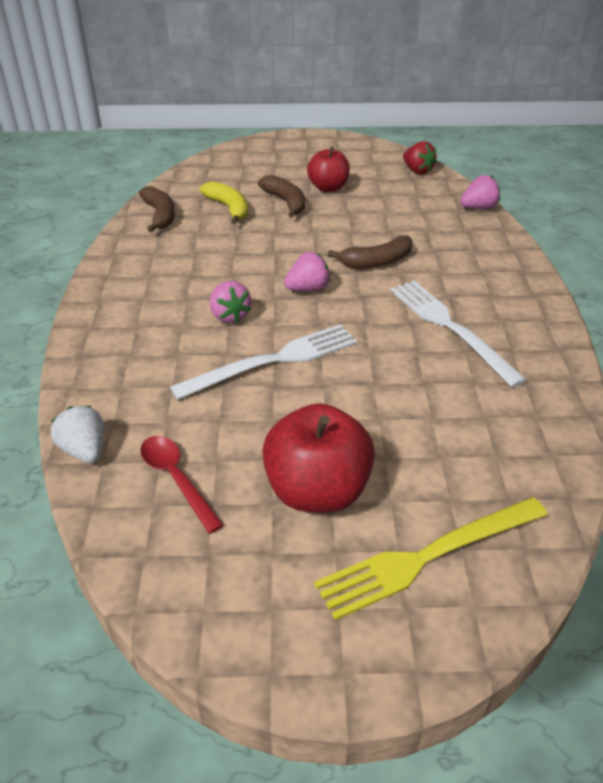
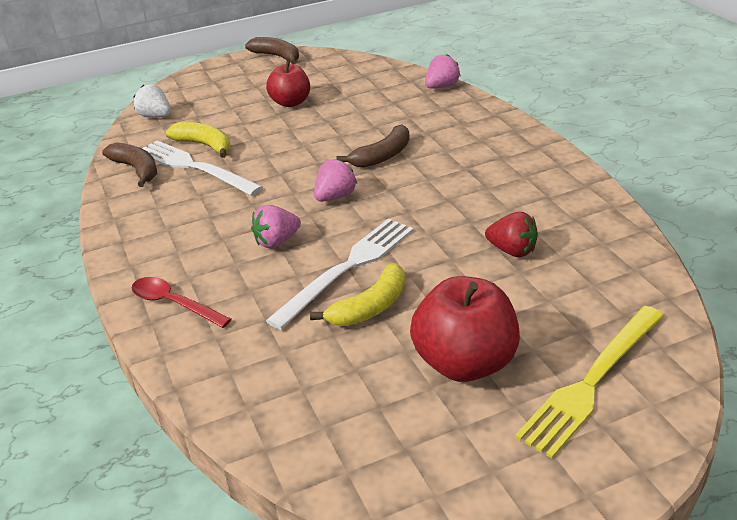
camera: 20 degrees left, 5 degrees down
white strawberry [51,406,104,463] -> white strawberry moved to [134,84,171,118]
red spoon [140,436,224,534] -> red spoon moved to [132,277,232,328]
pink strawberry [210,281,251,323] -> pink strawberry turned 105 degrees clockwise [251,205,301,248]
brown banana [258,175,305,218] -> brown banana moved to [245,37,299,64]
white fork [390,280,527,388] -> white fork moved to [142,140,263,196]
red strawberry [403,141,437,175] -> red strawberry moved to [485,212,538,257]
none -> yellow banana [310,263,405,326]

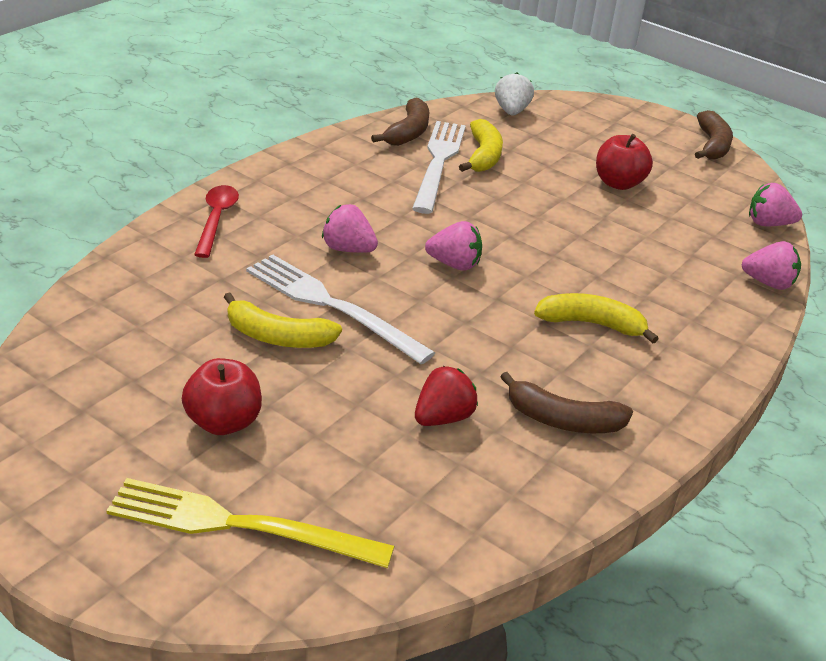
camera: 55 degrees right, 0 degrees up
white fork [266,219,414,330] -> white fork turned 150 degrees counterclockwise [246,254,435,364]
brown banana [336,125,410,168] -> brown banana moved to [500,372,633,433]
red apple [410,276,520,382] -> red apple [182,358,262,435], size x0.65
red strawberry [485,212,538,257] -> red strawberry turned 135 degrees counterclockwise [415,366,478,426]
none -> yellow banana [534,293,659,344]
none -> pink strawberry [749,183,802,226]

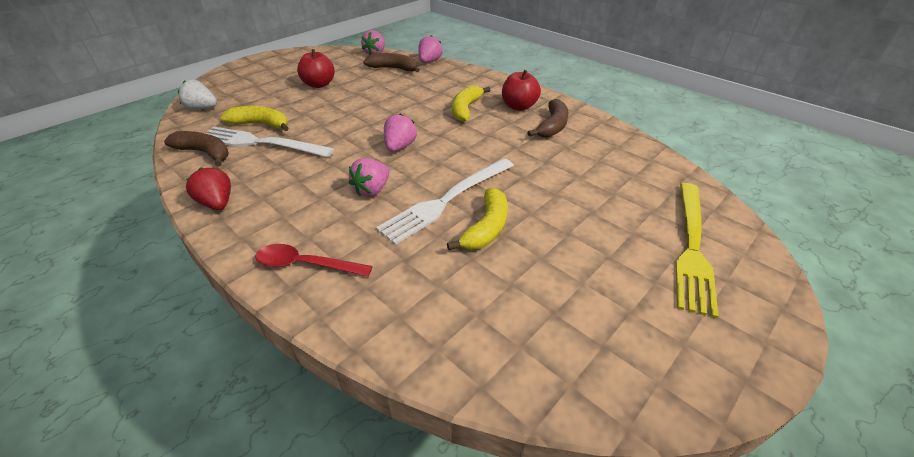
camera: 80 degrees left, 5 degrees up
red apple [182,358,262,435] -> red apple moved to [502,70,541,111]
red strawberry [415,366,478,426] -> red strawberry moved to [186,167,231,210]
brown banana [695,110,733,160] -> brown banana moved to [363,53,420,72]

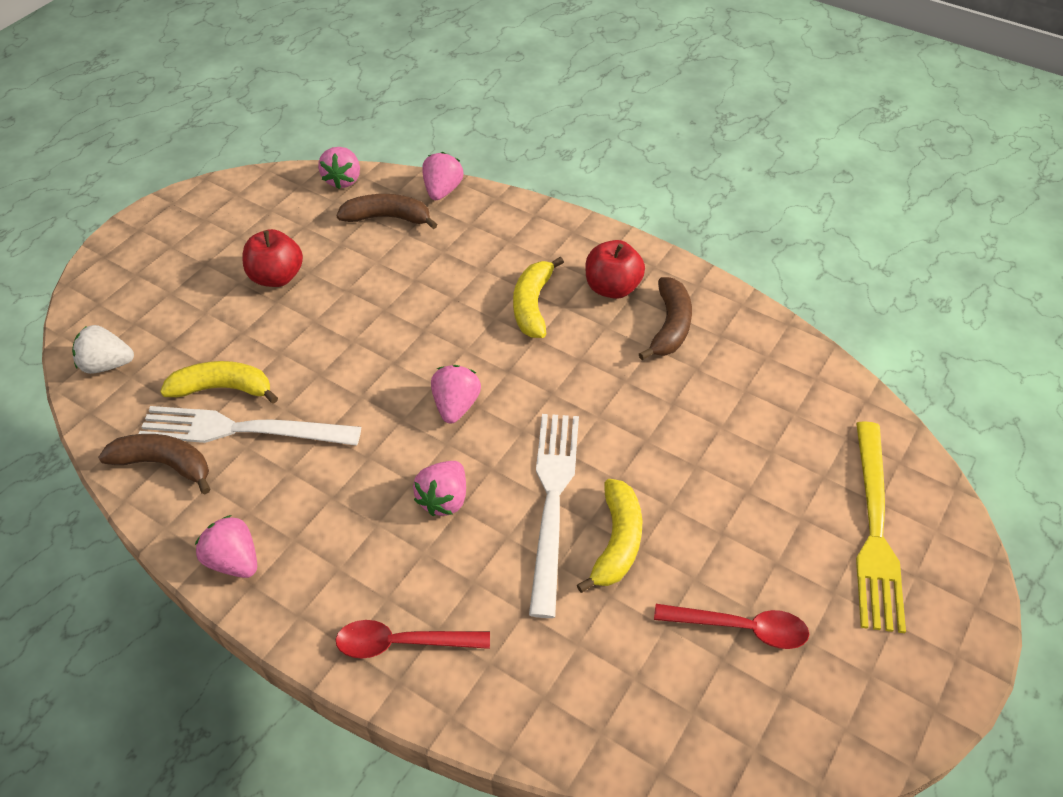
camera: 10 degrees left, 10 degrees up
red strawberry [186,167,231,210] -> pink strawberry [195,515,257,578]
white fork [376,158,514,245] -> white fork turned 150 degrees clockwise [529,414,579,618]
none -> red spoon [654,604,809,649]

